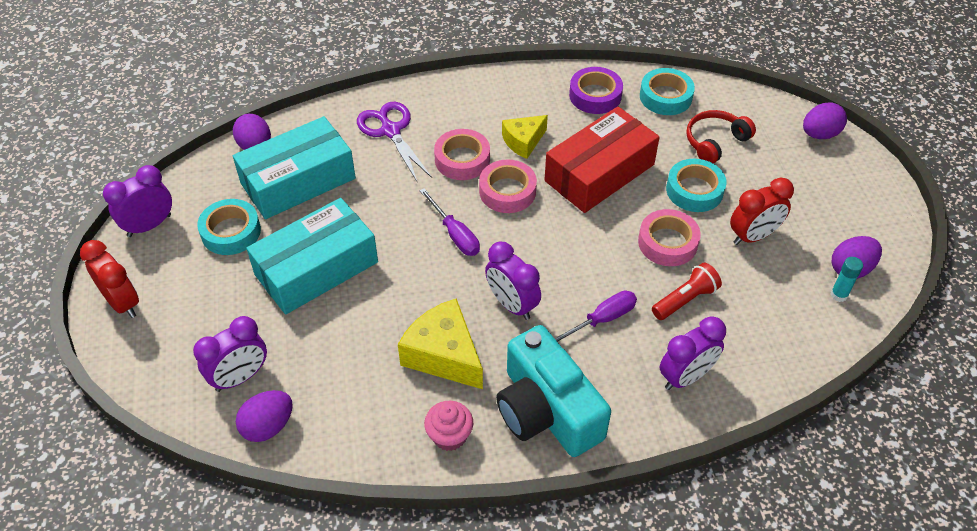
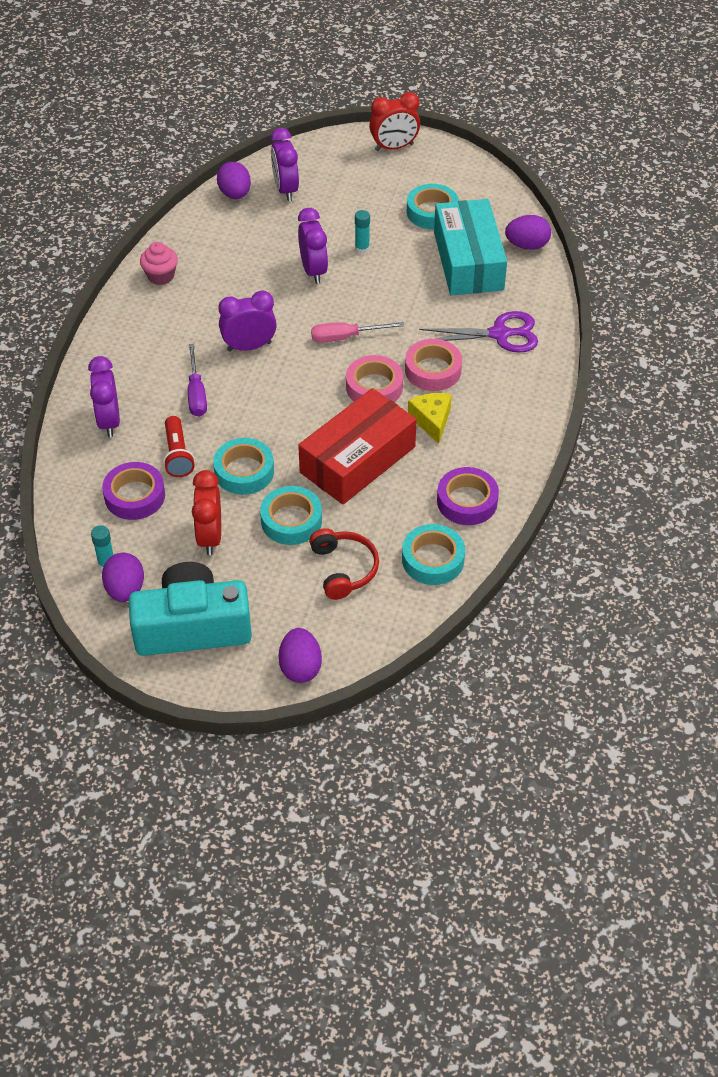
camera: 115 degrees right, 0 degrees up
purple clock [103,165,172,237] -> purple clock moved to [298,208,328,284]
turquoise box [246,198,378,314] -> turquoise glue stick [355,210,370,254]
yellow cheese [398,298,483,389] -> none
purple screwdriver [419,188,480,256] -> pink screwdriver [311,322,404,343]
turquoise camera [496,325,611,457] -> turquoise camera moved to [129,562,252,656]
red box [545,107,660,213] -> red box turned 60 degrees clockwise [298,388,417,504]
pink tape [638,209,701,266] -> turquoise tape [213,438,274,495]
none -> purple tape [102,462,165,520]

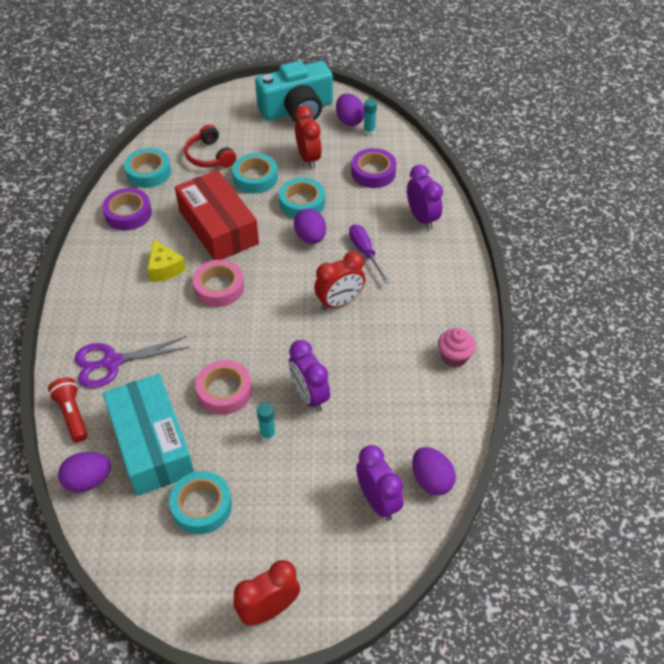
camera: 165 degrees right, 0 degrees up
red flashlight [163,416,195,477] -> red flashlight moved to [48,377,88,442]
purple clock [218,290,277,352] -> red clock [314,251,365,310]
purple egg [279,628,322,683] -> purple egg moved to [294,208,326,244]
red box [298,388,417,504] -> red box turned 60 degrees counterclockwise [175,170,259,260]
pink screwdriver [311,322,404,343] -> none
pink tape [405,339,462,391] -> pink tape moved to [195,360,252,415]

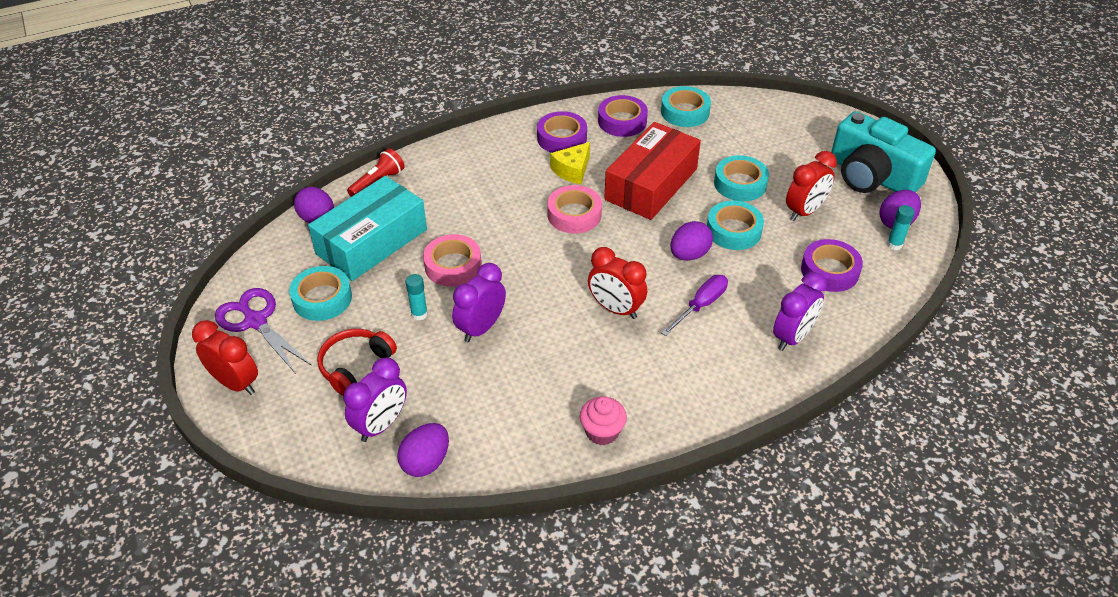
camera: 65 degrees right, 5 degrees down
purple scissors [75,336,190,388] -> purple scissors moved to [215,288,312,374]
red headphones [184,125,236,168] -> red headphones moved to [317,329,397,396]
none -> purple tape [537,111,587,153]

